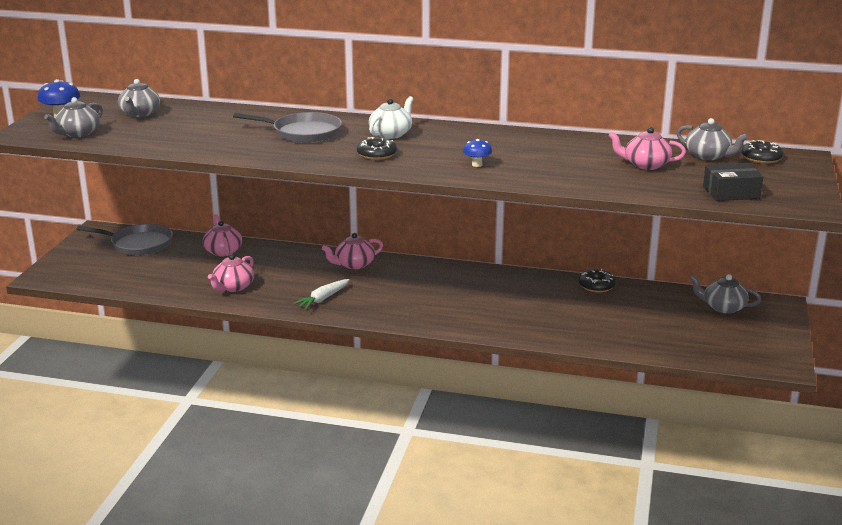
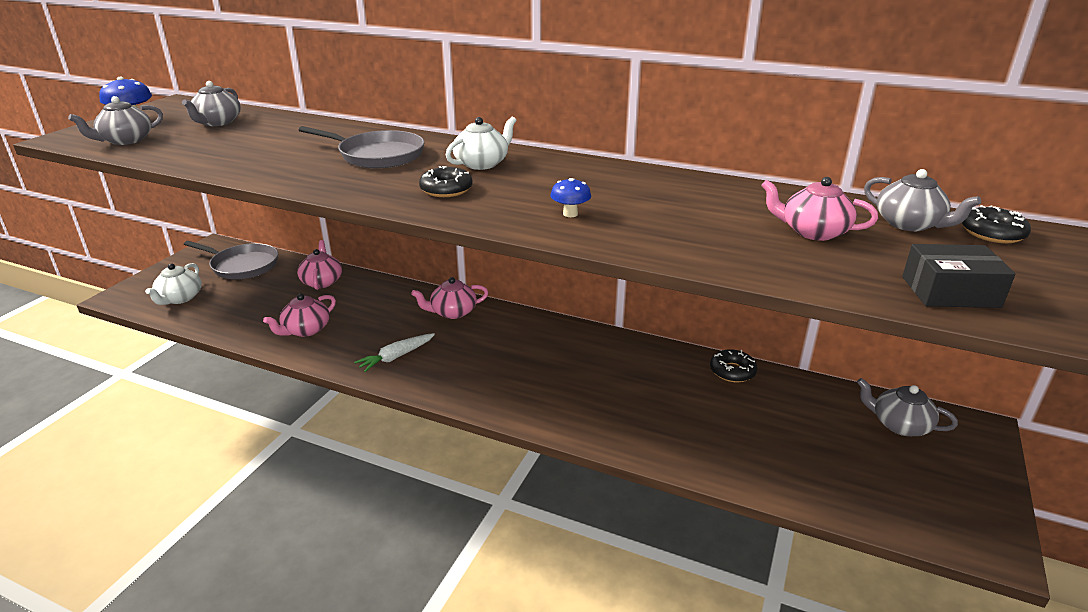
camera: 10 degrees right, 5 degrees up
none -> white teapot [145,263,202,305]

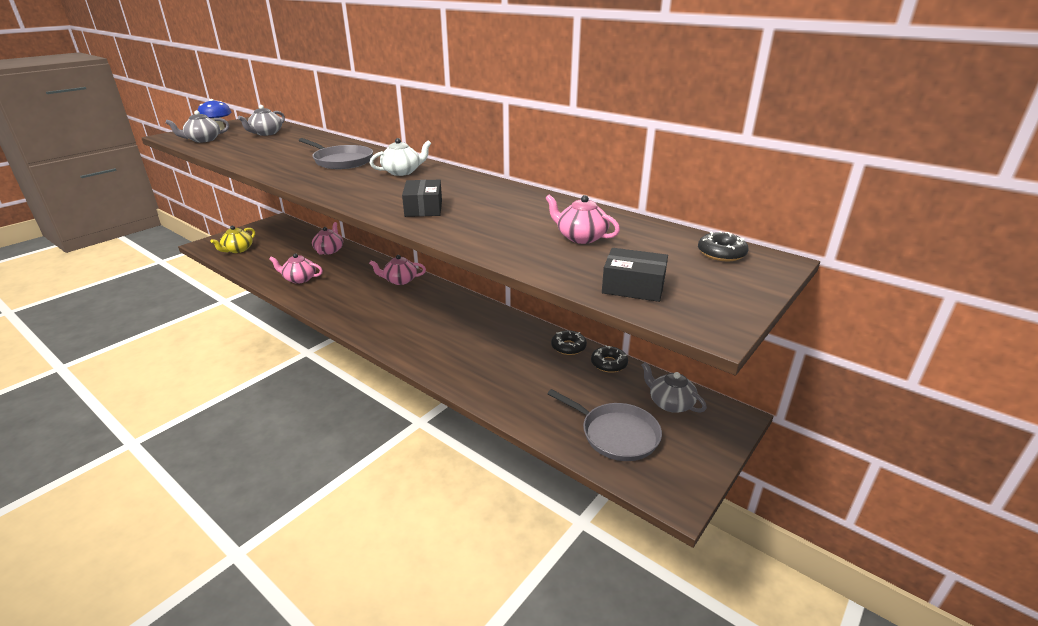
camera: 15 degrees right, 0 degrees up
white teapot [145,263,202,305] -> yellow teapot [211,226,255,253]
grey pan [184,241,278,279] -> grey pan moved to [547,389,662,461]
pink teapot [263,294,336,337] -> pink teapot turned 45 degrees clockwise [269,253,323,284]
white carrot [354,333,435,372] -> none
black donut [419,166,473,197] -> black donut moved to [591,345,628,373]
blue mushroom [550,178,591,217] -> black box [402,180,442,217]
grey teapot [864,169,981,231] -> none

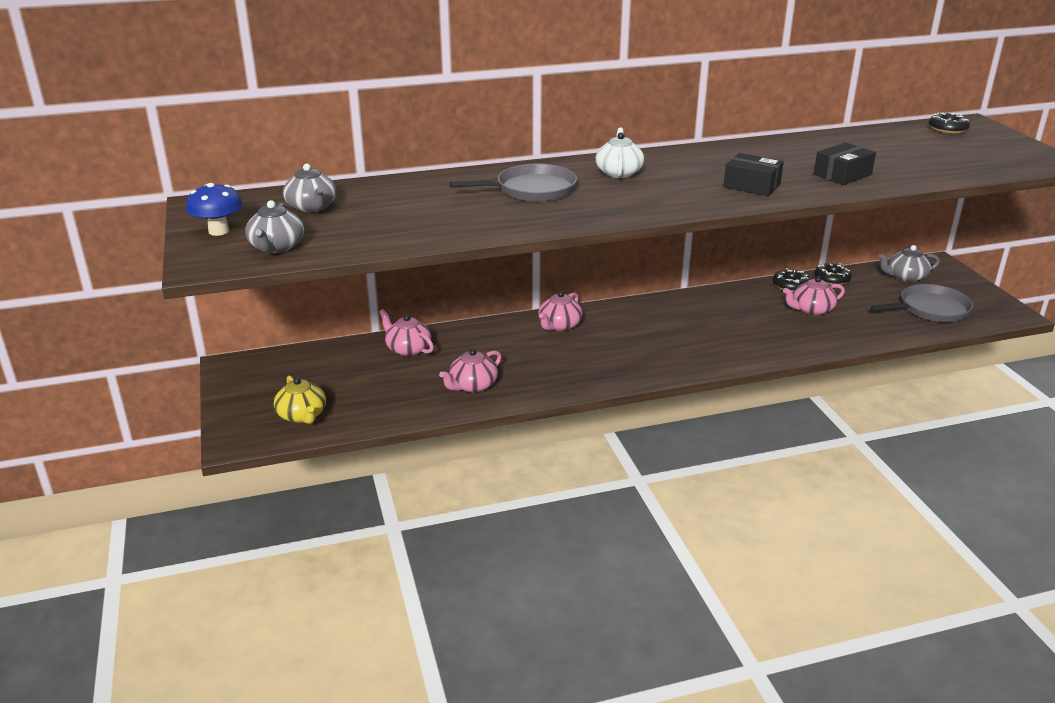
camera: 55 degrees left, 0 degrees up
pink teapot [545,195,620,244] -> pink teapot moved to [783,276,845,316]
black box [602,248,668,302] -> black box moved to [814,142,876,185]

